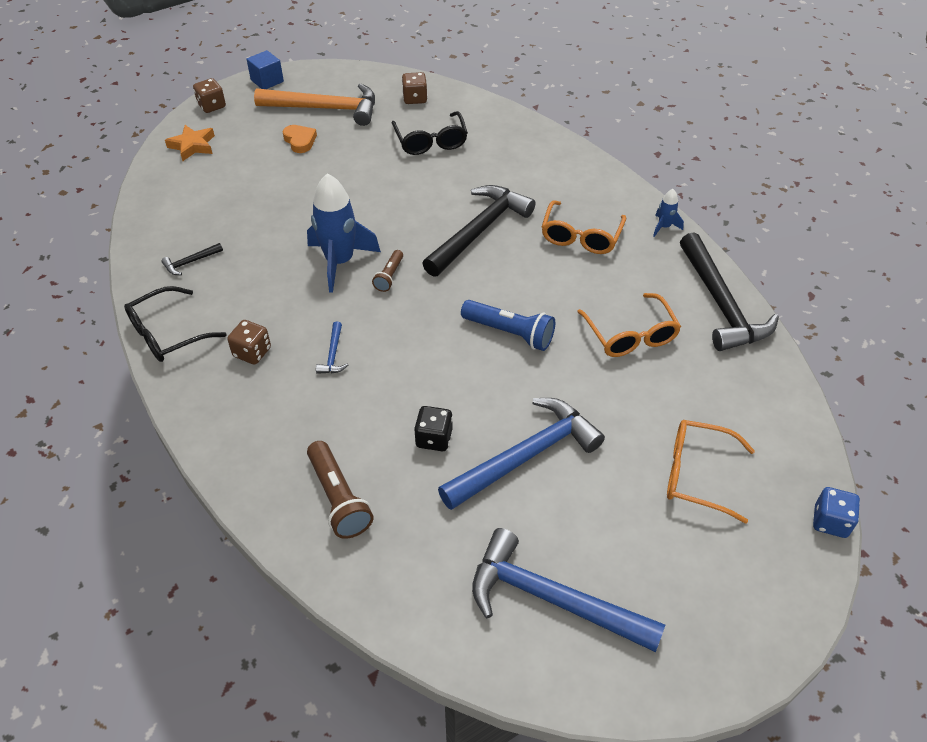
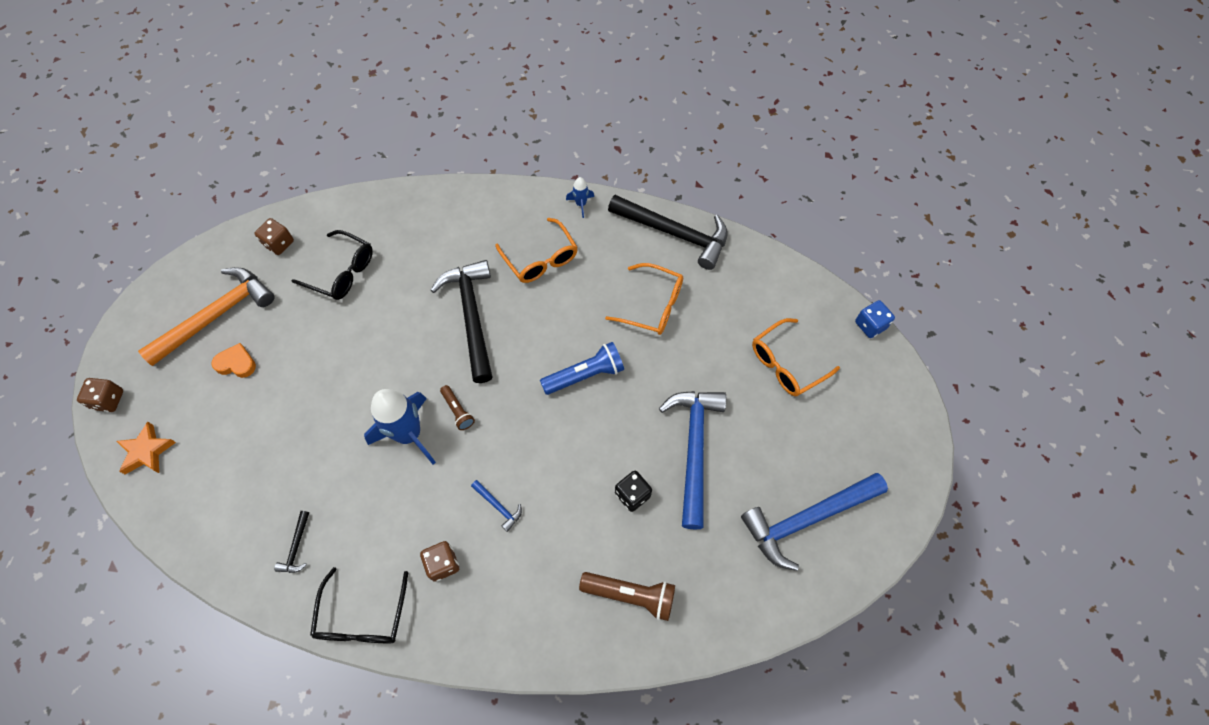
camera: 50 degrees left, 15 degrees up
blue cube [246,50,284,89] -> none

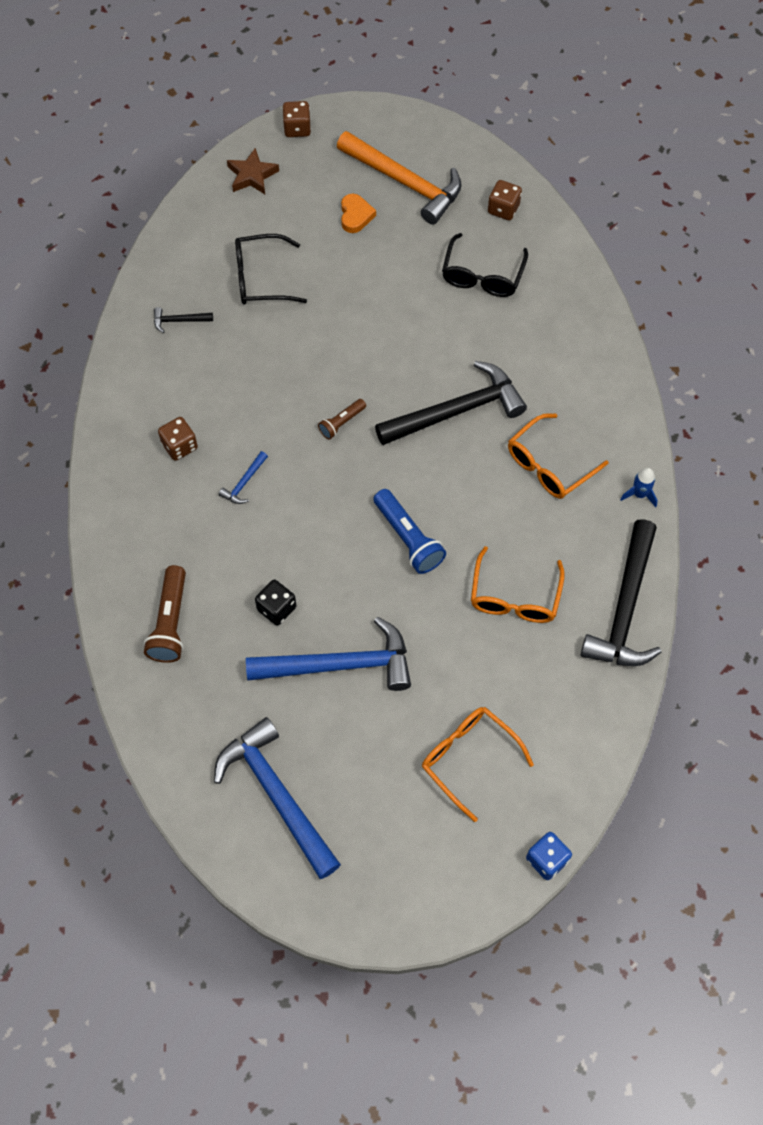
camera: 80 degrees right, 0 degrees up
orange star [117,422,176,474] -> brown star [227,148,279,194]
black glasses [310,567,409,644] -> black glasses moved to [235,234,307,305]
blue rocket [364,389,436,465] -> none

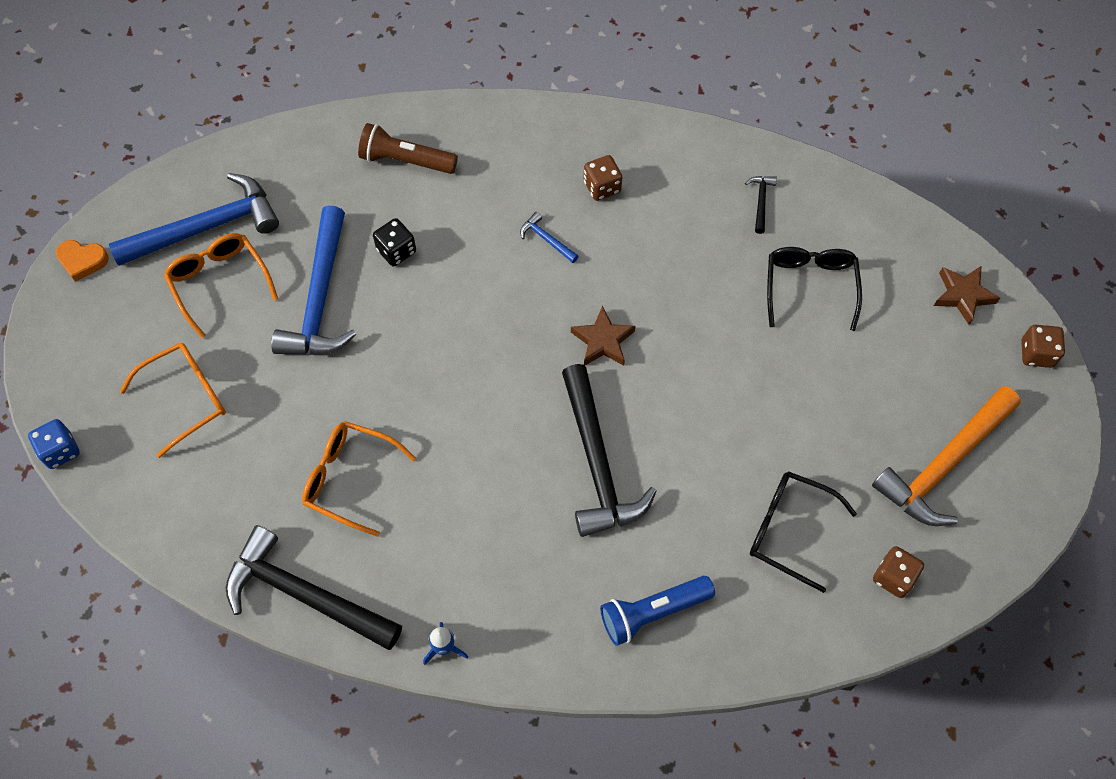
camera: 100 degrees right, 0 degrees up
brown flashlight [318,399,366,440] -> brown star [571,306,635,365]
orange heart [341,194,376,233] -> orange heart moved to [56,240,109,282]
blue flashlight [373,489,446,574] -> blue flashlight moved to [600,576,715,646]
orange glasses [508,413,608,499] -> orange glasses moved to [164,233,278,338]

